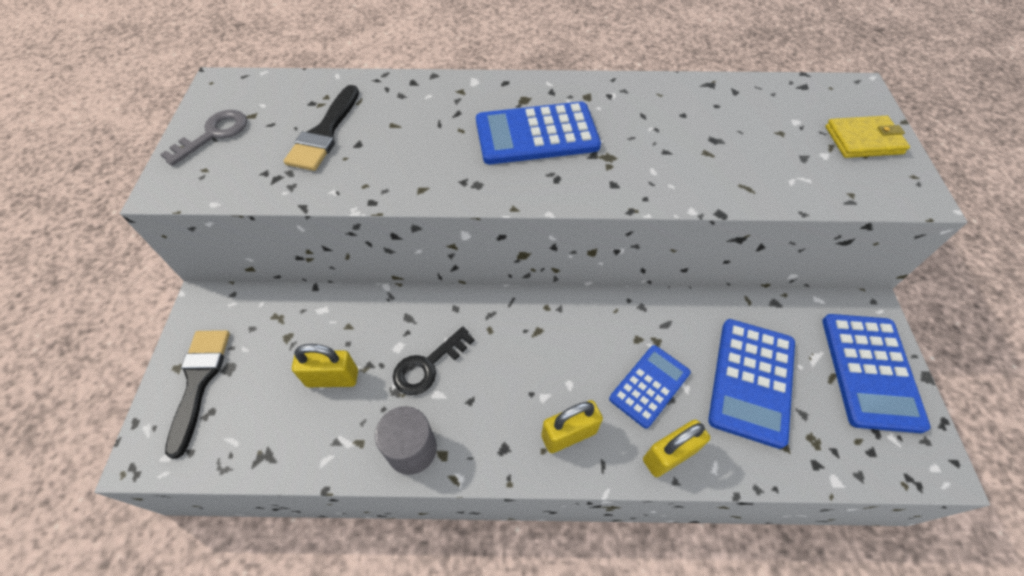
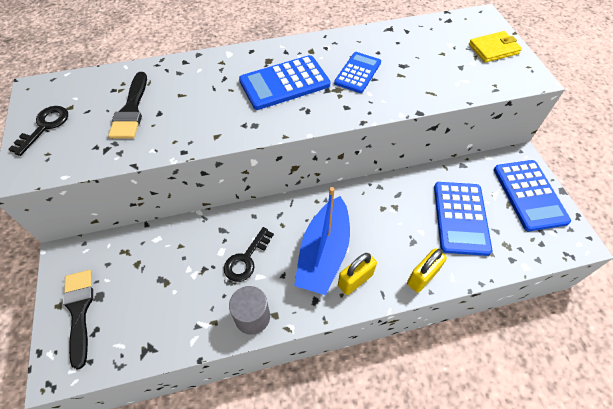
camera: 15 degrees left, 0 degrees up
grey key [160,110,247,166] -> black key [8,106,68,156]
yellow padlock [292,344,358,387] -> none
blue calculator [609,345,691,429] -> blue calculator moved to [334,52,381,93]
none -> blue boat [294,187,350,295]

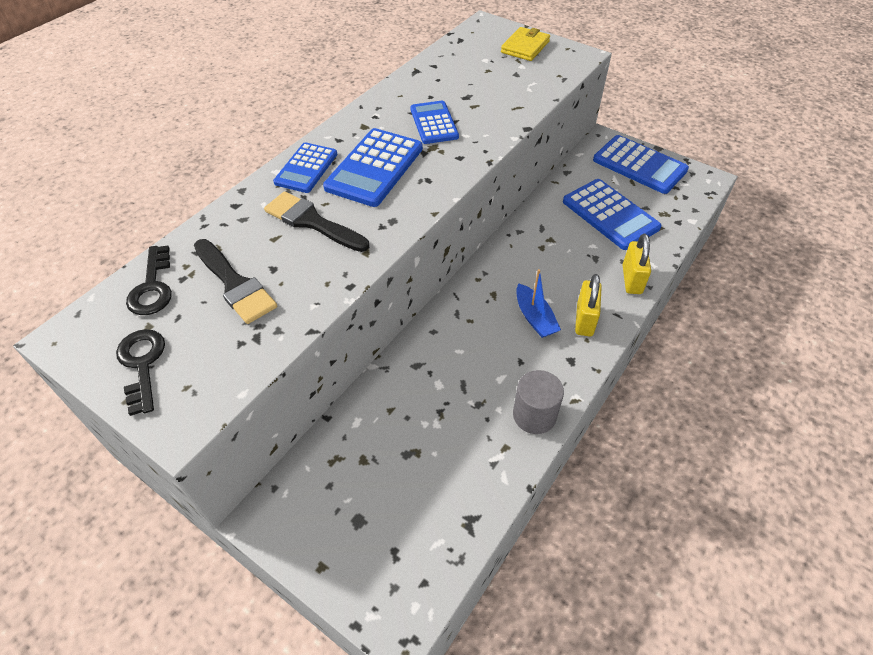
camera: 40 degrees left, 5 degrees down
black brush [63,270,93,369] -> black brush moved to [264,191,369,252]
black key [224,227,274,282] -> black key moved to [126,245,172,315]
blue boat [294,187,350,295] -> blue boat [516,269,561,338], size x0.53
none -> blue calculator [273,142,337,193]

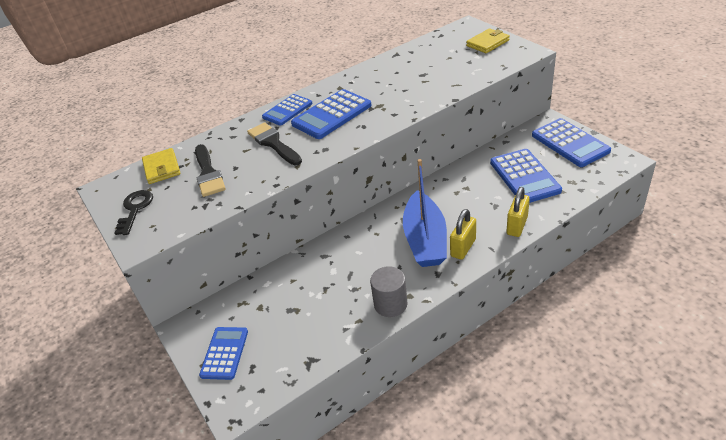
camera: 25 degrees right, 10 degrees down
black key [126,245,172,315] -> yellow wallet [142,148,181,184]
blue calculator [410,100,459,144] -> blue calculator moved to [199,327,248,380]
blue boat [516,269,561,338] -> blue boat [403,159,447,267], size x1.87

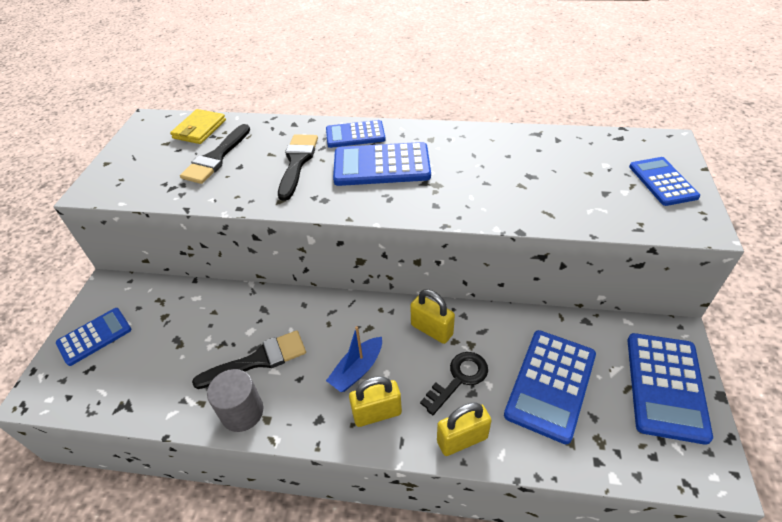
camera: 40 degrees right, 5 degrees up
black key [114,190,153,235] -> black key moved to [420,352,488,415]
blue boat [403,159,447,267] -> blue boat [326,326,382,392], size x0.53
yellow wallet [466,28,510,53] -> blue calculator [629,157,700,206]
none -> black brush [192,330,306,389]
none -> yellow padlock [410,289,455,344]

